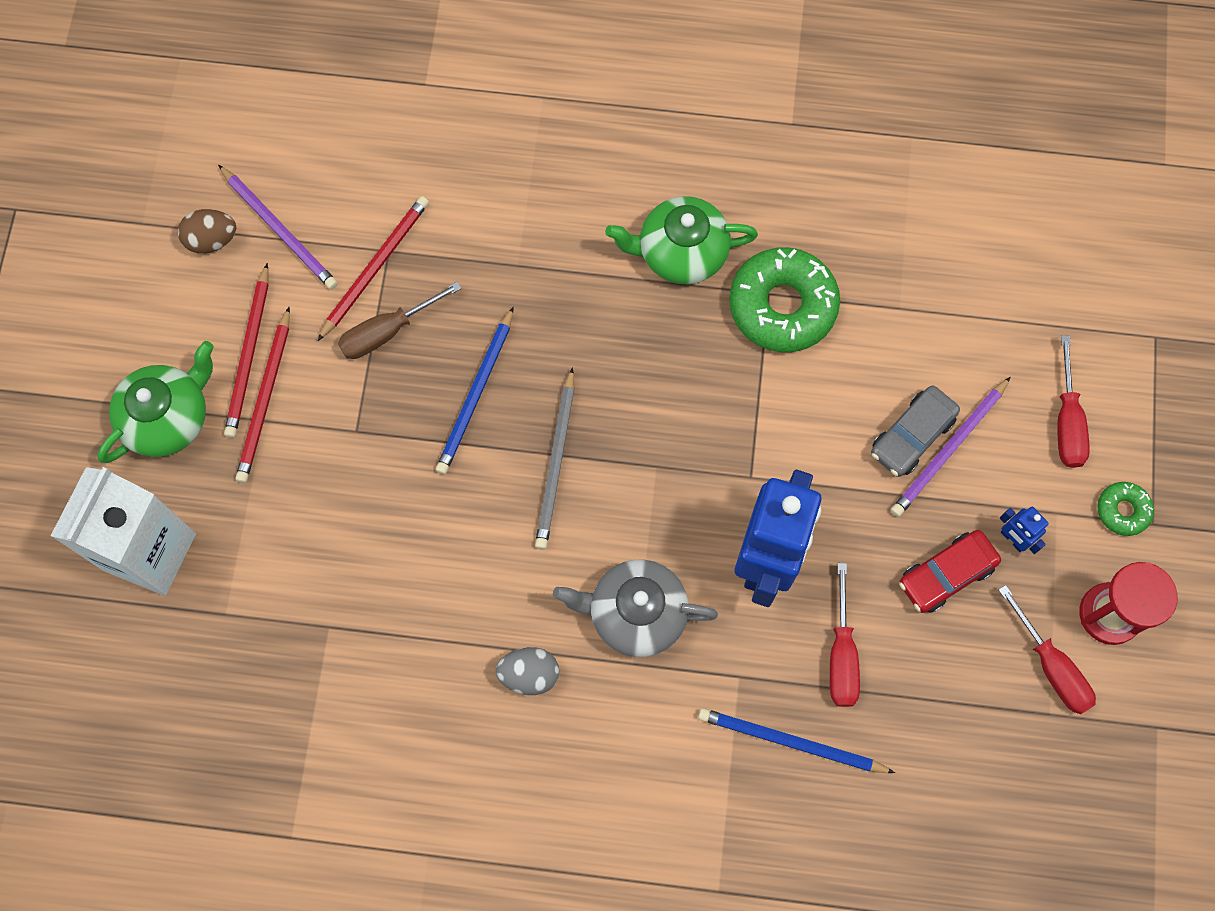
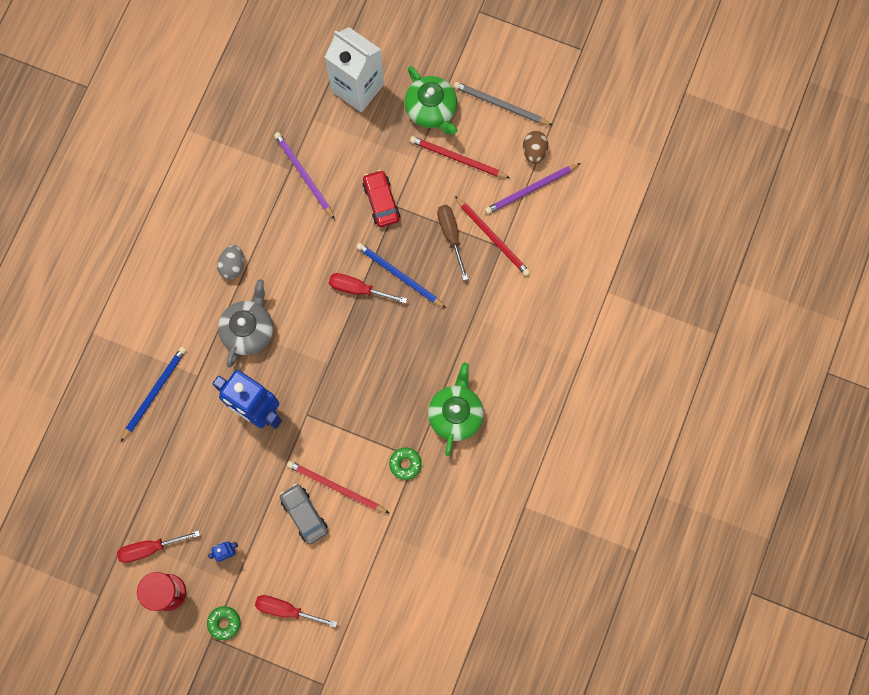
camera: 105 degrees right, 5 degrees up
red pencil [236,307,290,483] -> red pencil moved to [287,461,389,513]
grey pencil [535,367,574,550] -> grey pencil moved to [454,82,552,125]
green donut [729,247,840,352] -> green donut [389,447,422,480], size x0.48
red screwdriver [830,563,860,707] -> red screwdriver moved to [329,273,407,303]
purple pencil [891,377,1011,517] -> purple pencil moved to [274,132,335,219]
red car [899,530,1001,613] -> red car moved to [363,170,400,227]

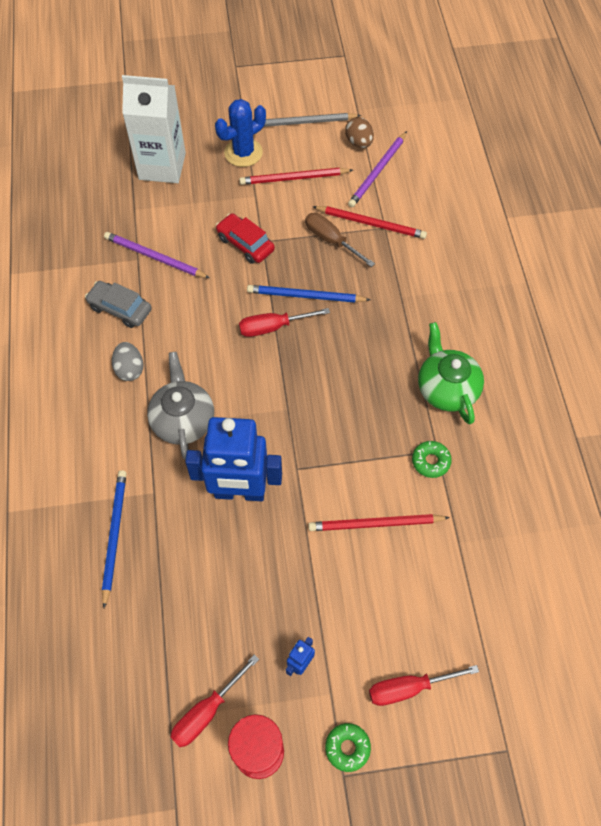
camera: 30 degrees left, 15 degrees down
grey car [280,484,328,544] -> grey car moved to [85,281,152,328]
green teapot [404,66,457,135] -> blue cactus [215,99,266,167]

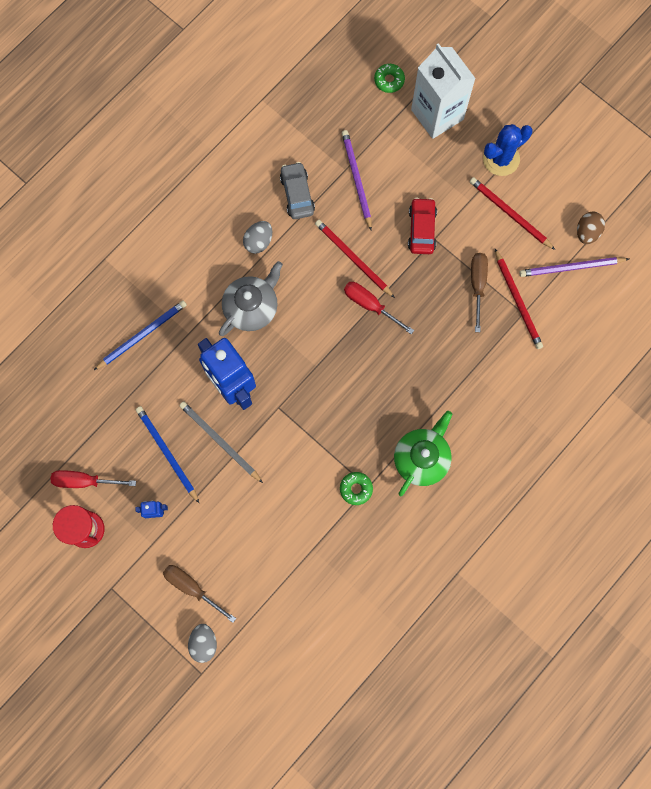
camera: 50 degrees right, 15 degrees up
blue cactus [215,99,266,167] -> blue cactus turned 45 degrees counterclockwise [483,124,532,176]
blue pencil [247,285,370,303] -> blue pencil moved to [136,406,199,503]
grey pencil [252,113,361,127] -> grey pencil moved to [179,401,263,483]
red pencil [308,514,450,531] -> red pencil moved to [315,220,395,298]
green donut [325,723,371,772] -> green donut moved to [374,64,405,93]
red screwdriver [369,665,479,706] -> brown screwdriver [163,565,236,623]
none -> grey egg [188,624,217,663]

